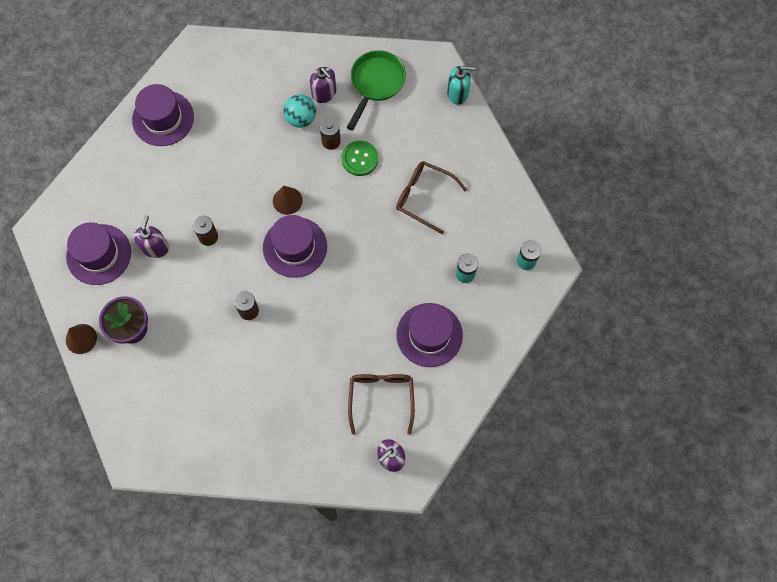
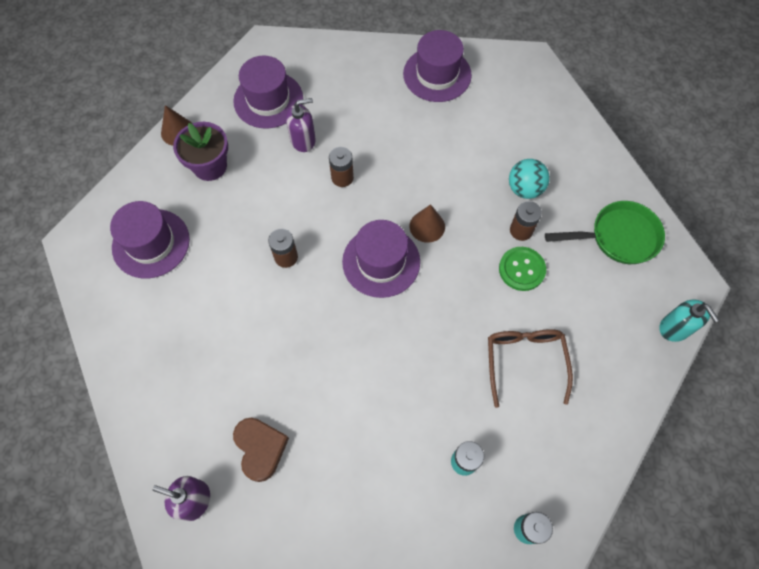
camera: 60 degrees right, 5 degrees down
purple soap dispenser [310,67,336,103] -> none
brown glasses [348,374,415,435] -> brown heart [233,418,289,482]
purple hat [396,303,463,367] -> purple hat moved to [110,201,190,278]

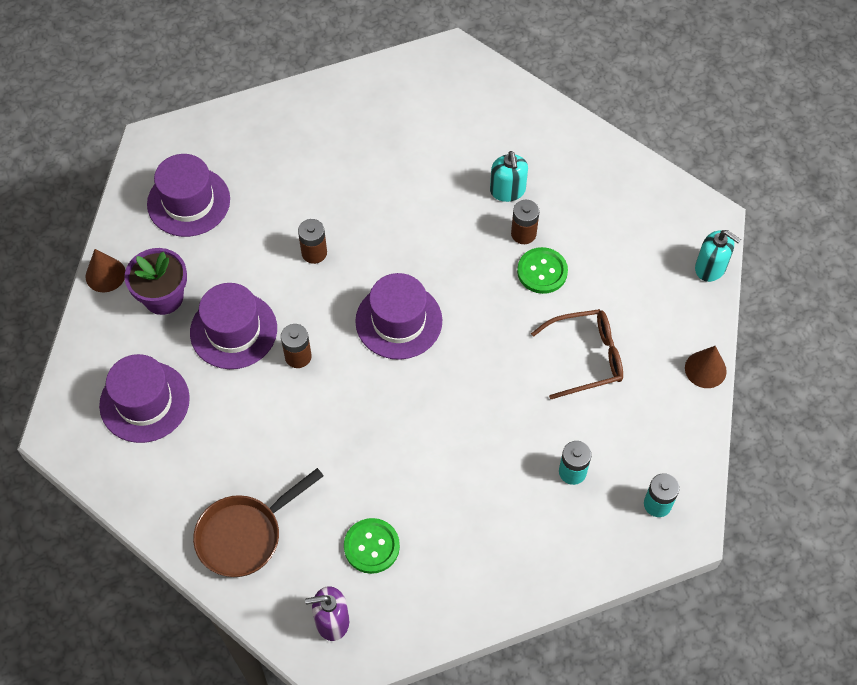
camera: 25 degrees left, 5 degrees down
brown heart [233,418,289,482] -> green button [344,518,400,574]
purple soap dispenser [286,98,316,152] -> none
purple hat [403,30,472,102] -> purple hat moved to [190,283,277,369]
brown cone [410,204,445,243] -> brown cone moved to [685,346,727,388]
brown glasses [488,329,573,408] -> brown glasses turned 105 degrees clockwise [531,309,623,399]
turquoise ball [509,159,550,199] -> turquoise soap dispenser [490,151,528,202]
green pan [545,201,665,264] -> none
none -> brown pan [193,468,324,577]

